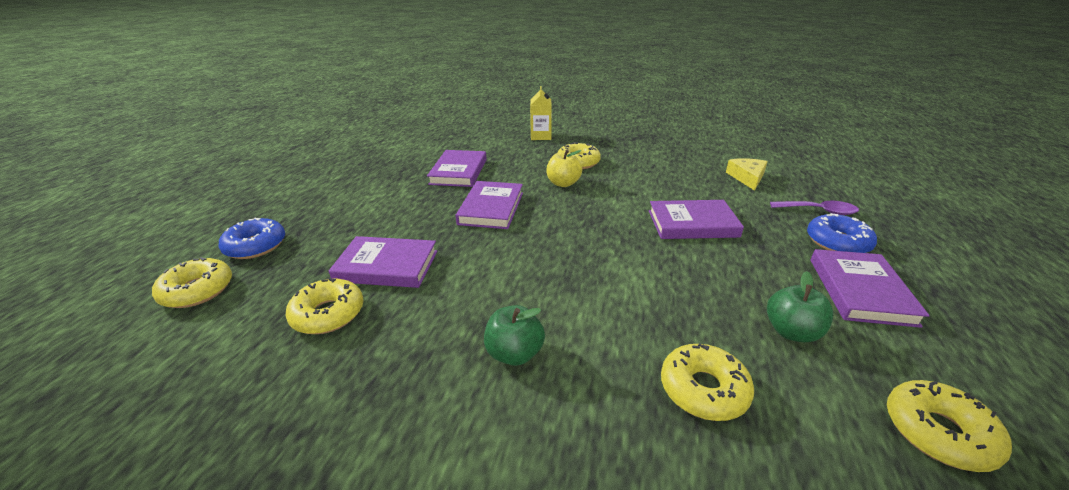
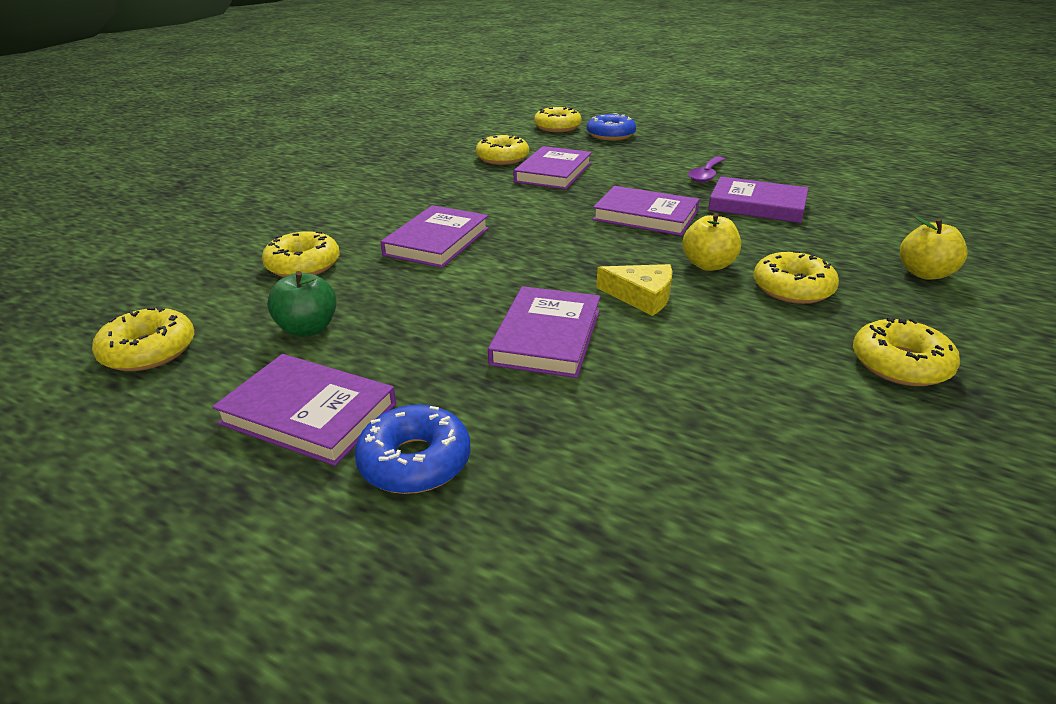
camera: 105 degrees right, 0 degrees up
green apple [484,305,545,366] -> none
yellow carton [530,86,552,140] -> yellow apple [900,216,968,280]
yellow cheese [726,158,768,191] -> yellow cheese moved to [596,264,672,316]
purple spoon [770,201,859,215] -> purple spoon moved to [688,156,725,183]
none -> purple book [380,205,489,268]
none -> yellow donut [853,318,960,386]

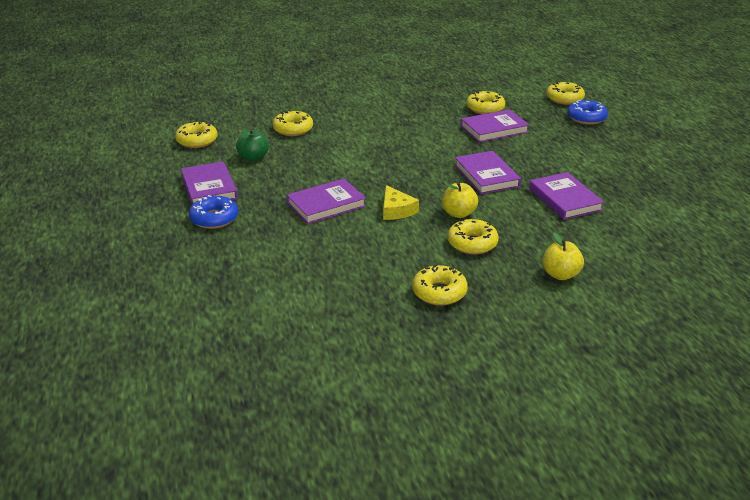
camera: 45 degrees right, 0 degrees up
purple book [380,205,489,268] -> none
purple spoon [688,156,725,183] -> none

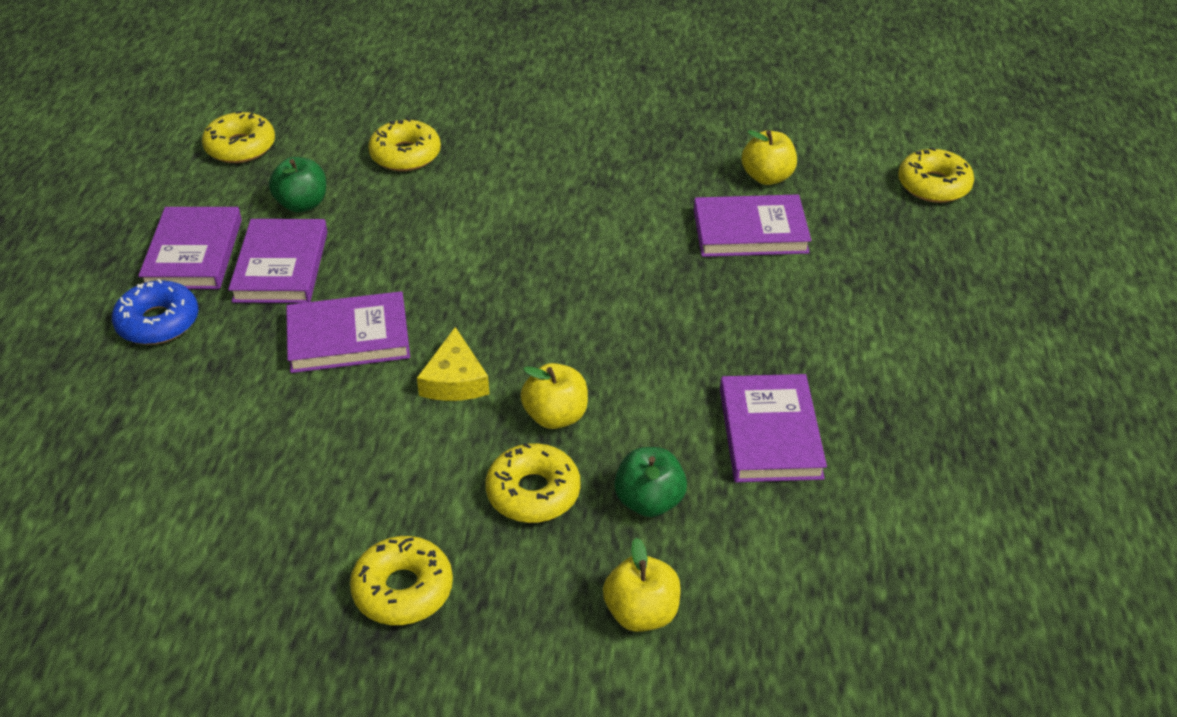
camera: 20 degrees right, 10 degrees up
purple book [455,151,521,194] -> purple book moved to [228,219,327,303]
yellow donut [466,90,505,114] -> yellow apple [741,130,797,185]
blue donut [567,100,608,125] -> none
none -> green apple [614,447,687,517]

